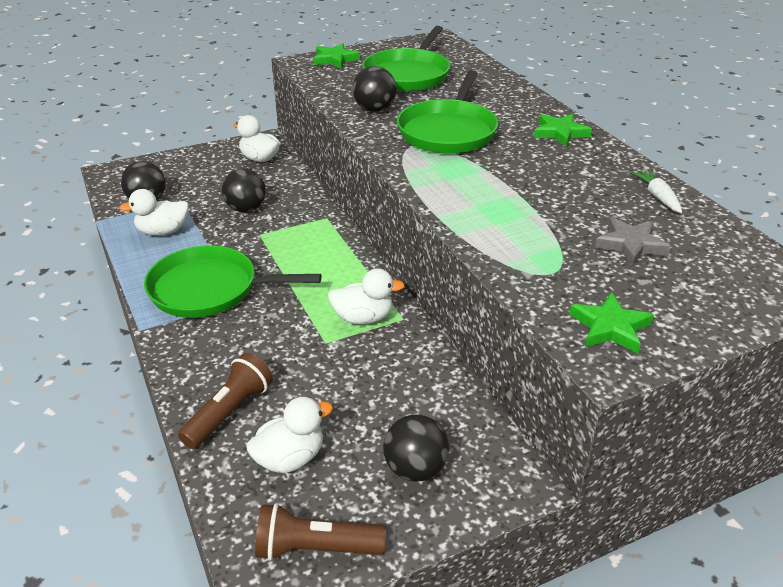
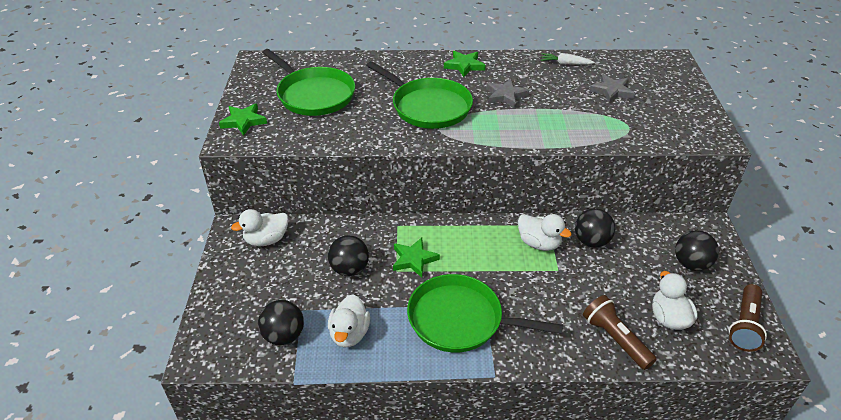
camera: 65 degrees left, 5 degrees up
green pan [144,245,321,318] -> green pan turned 75 degrees clockwise [407,274,563,352]
white duck [328,268,405,324] -> white duck turned 105 degrees clockwise [518,214,572,251]
black ball [352,66,397,112] -> black ball moved to [575,208,615,248]
green star [569,292,654,354] -> green star moved to [393,238,440,278]
none -> grey star [486,79,529,108]

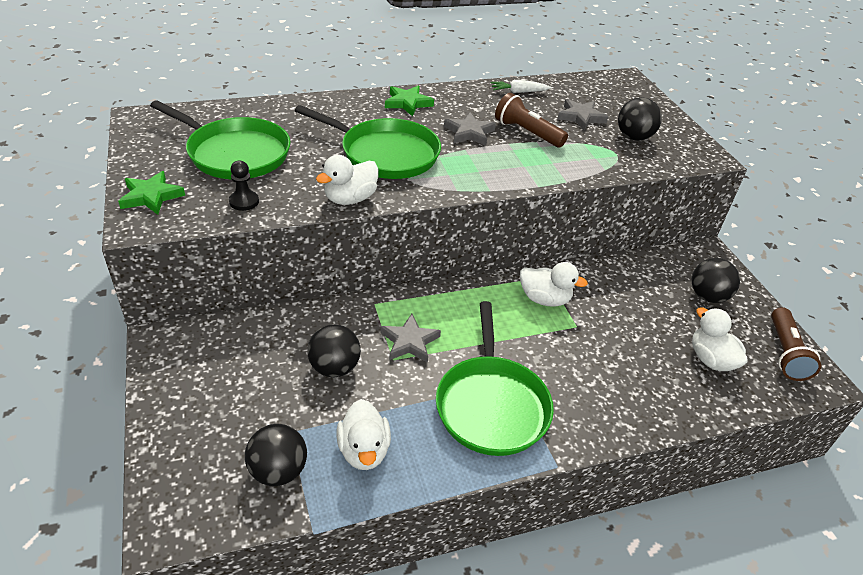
camera: 20 degrees left, 0 degrees up
white duck [231,209,289,247] -> white duck moved to [316,155,378,205]
green star [393,238,440,278] -> grey star [381,314,441,363]
green pan [407,274,563,352] -> green pan turned 90 degrees counterclockwise [436,301,554,456]
black ball [575,208,615,248] -> black ball moved to [618,97,662,141]
brown flashlight [583,295,657,370] -> brown flashlight moved to [495,93,568,148]
none -> black pawn [229,161,259,211]

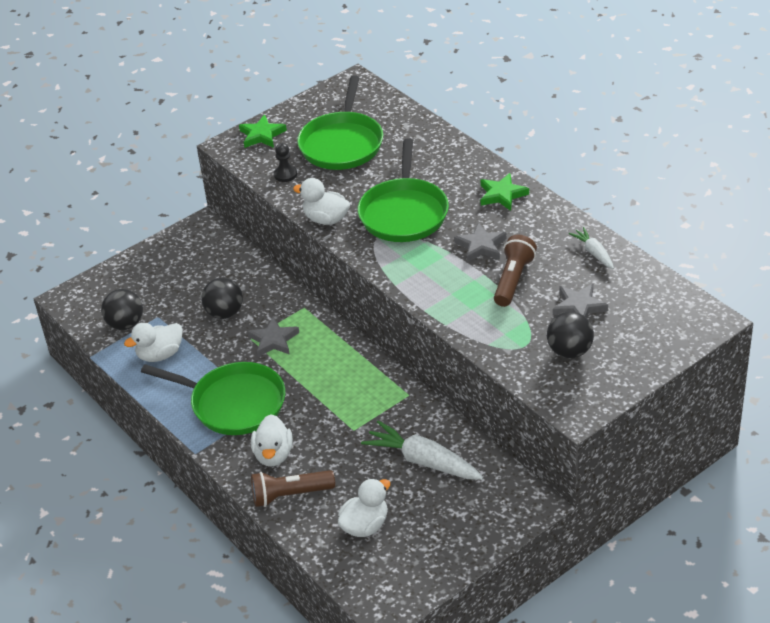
camera: 75 degrees right, 0 degrees up
green pan [436,301,554,456] -> green pan turned 135 degrees counterclockwise [141,362,285,435]
white duck [520,262,588,307] -> white duck moved to [251,415,293,466]
black ball [692,258,740,303] -> none
brown flashlight [771,307,821,381] -> brown flashlight moved to [251,470,335,507]
none -> white carrot [361,420,483,480]

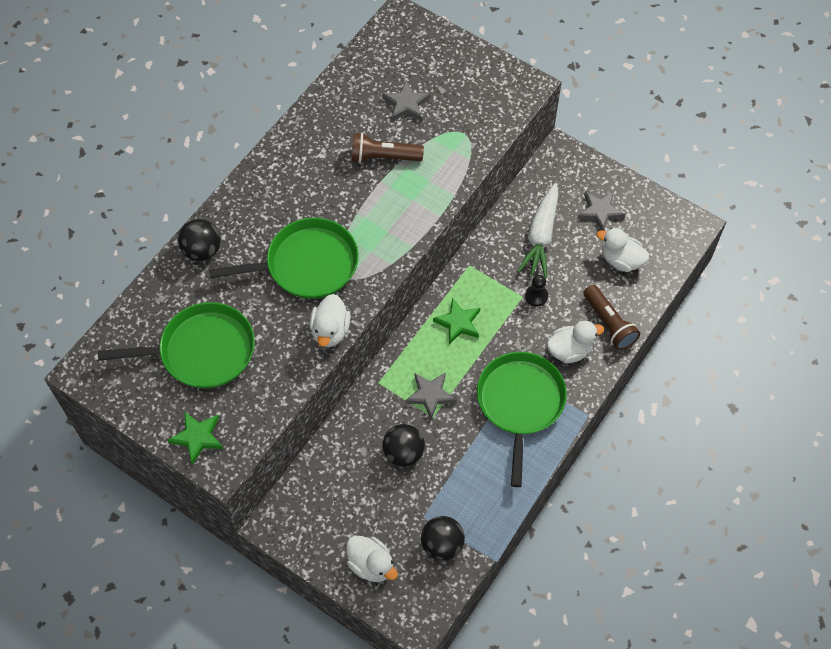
camera: 110 degrees left, 20 degrees up
white duck [124,323,183,362] -> white duck moved to [346,536,398,582]
black pawn [274,143,297,182] -> black pawn moved to [525,275,548,306]
grey star [454,222,507,262] -> grey star moved to [578,191,625,230]
green star [480,173,529,211] -> green star moved to [433,298,480,344]
black ball [547,312,594,358] -> black ball moved to [178,219,221,261]
white carrot [569,227,614,269] -> none

